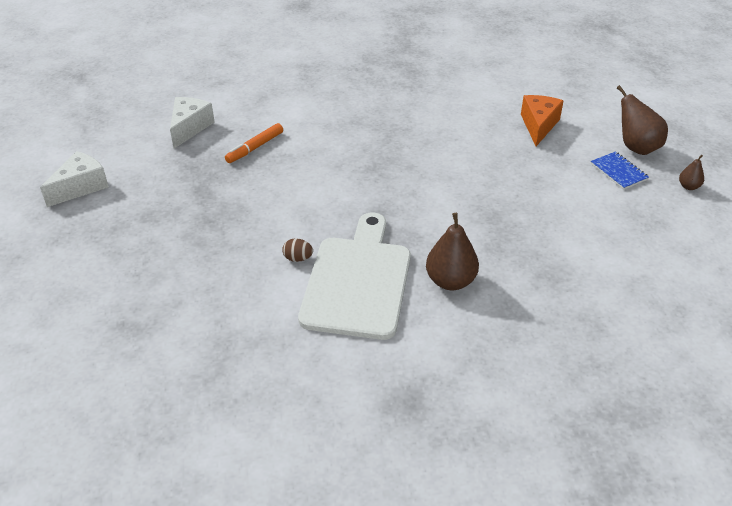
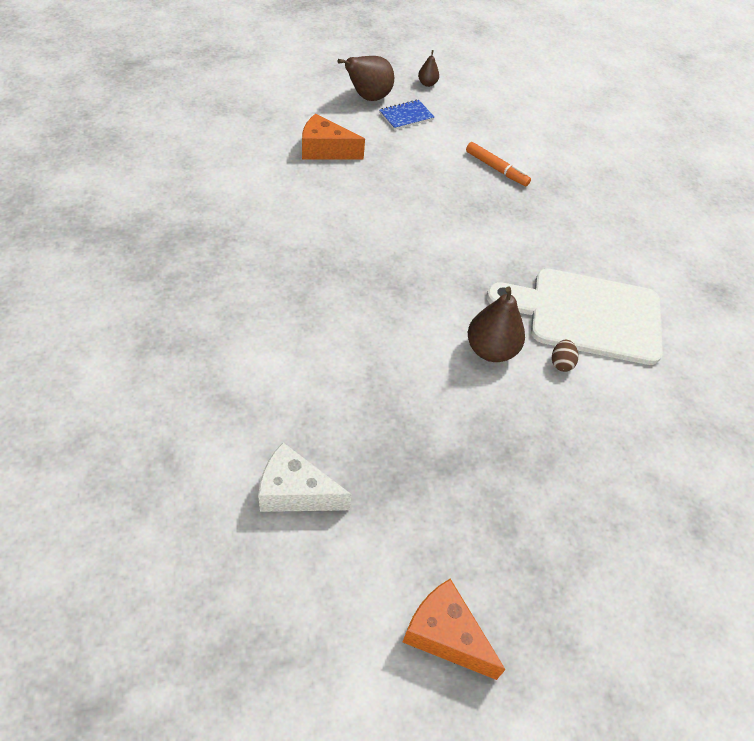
camera: 95 degrees left, 10 degrees up
white cheese [40,151,109,207] -> orange cheese [403,579,506,680]
orange marker [225,123,283,163] -> orange marker moved to [466,142,531,186]
brown pear [426,213,479,290] -> brown pear moved to [468,287,525,362]

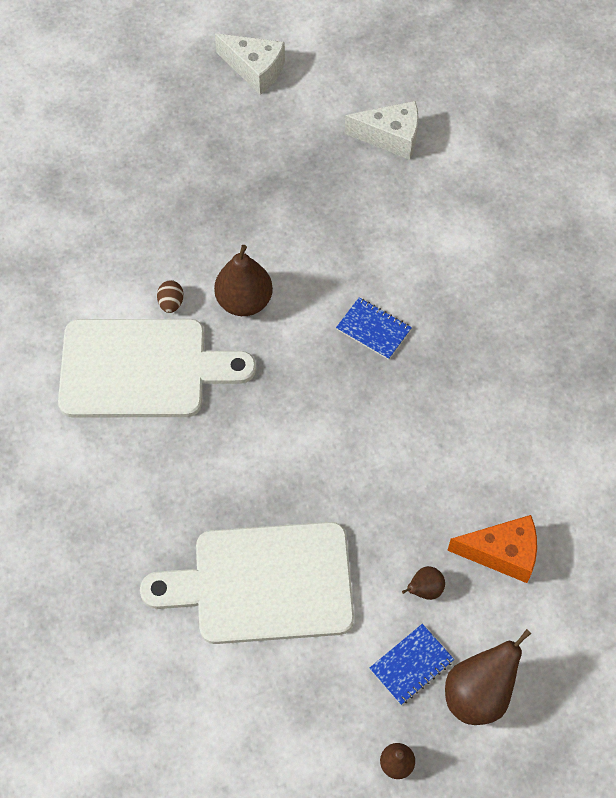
camera: 175 degrees right, 10 degrees up
orange cheese [403,579,506,680] -> white cheese [215,33,285,95]
orange marker [466,142,531,186] -> white cutting board [140,522,354,644]
none -> blue notebook [336,297,412,360]
none -> brown pear [402,566,445,600]

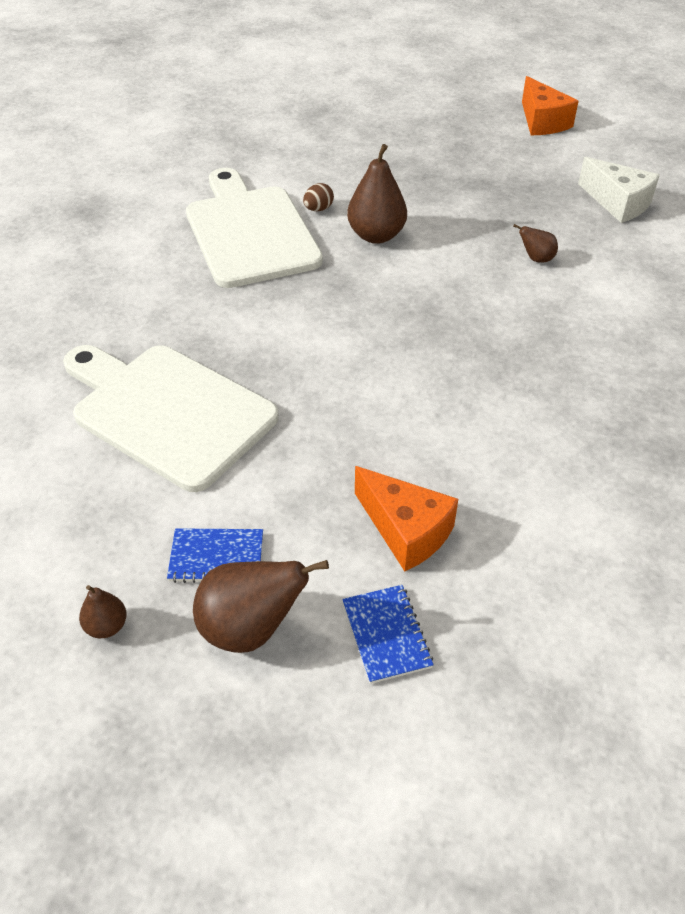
camera: 40 degrees right, 15 degrees down
white cutting board [58,319,256,417] -> white cutting board turned 150 degrees counterclockwise [186,168,323,288]
white cheese [215,33,285,95] -> orange cheese [522,76,579,135]
blue notebook [336,297,412,360] -> blue notebook moved to [342,585,434,684]
brown pear [402,566,445,600] -> brown pear moved to [513,224,558,263]

